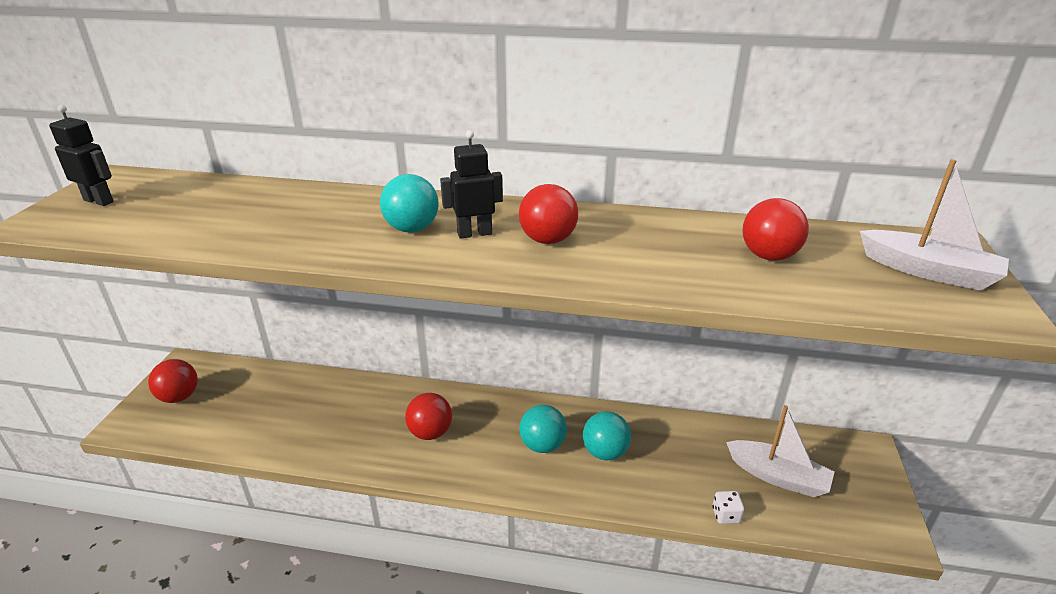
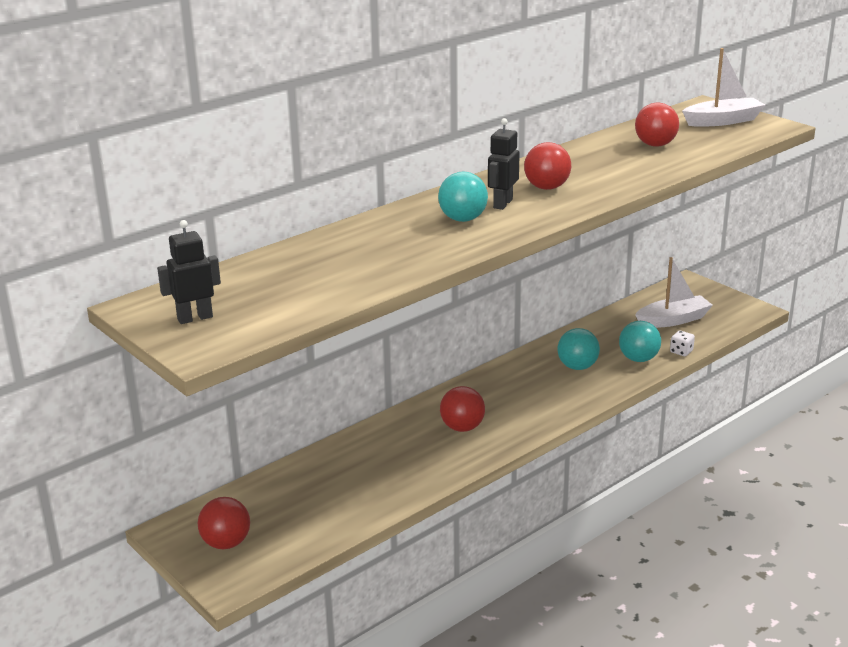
camera: 50 degrees left, 5 degrees down
turquoise ball [519,405,567,453] -> turquoise ball moved to [619,321,661,362]

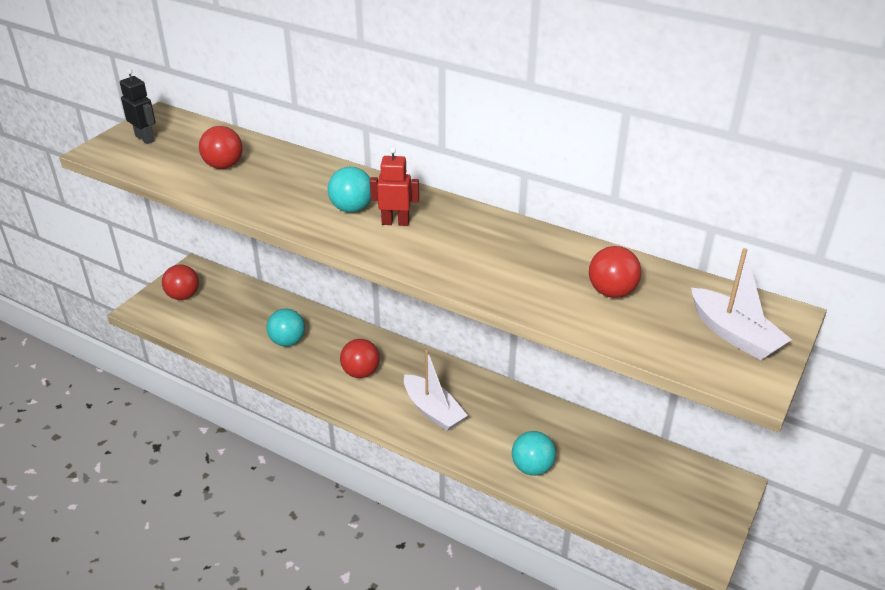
camera: 70 degrees right, 10 degrees up
black robot [488,118,520,210] -> red robot [370,147,419,226]
red ball [524,142,571,190] -> red ball moved to [199,126,243,169]
turquoise ball [557,328,600,370] -> turquoise ball moved to [267,309,305,346]
white boat [635,257,713,328] -> white boat moved to [404,350,468,431]
white dice [670,331,695,356] -> none

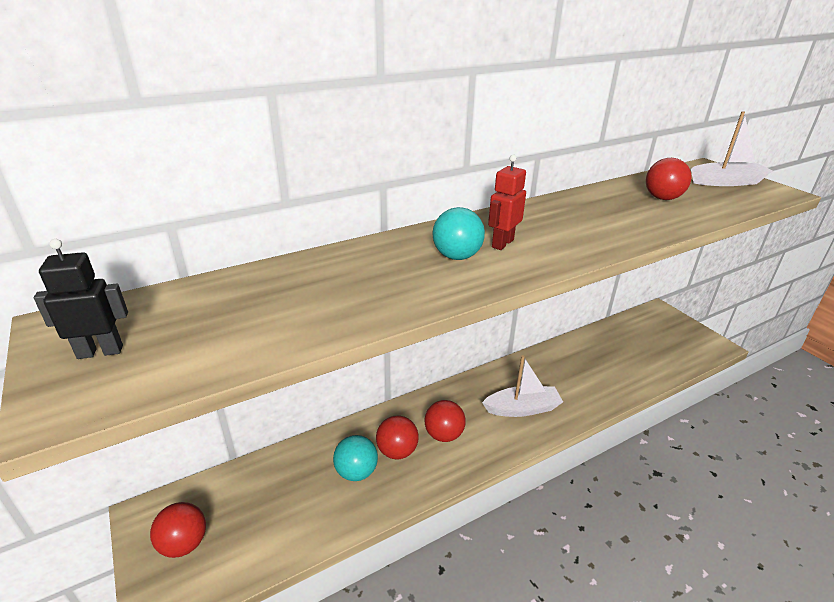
camera: 60 degrees left, 5 degrees down
red ball [199,126,243,169] -> red ball moved to [376,416,419,459]
turquoise ball [512,431,556,476] -> none

